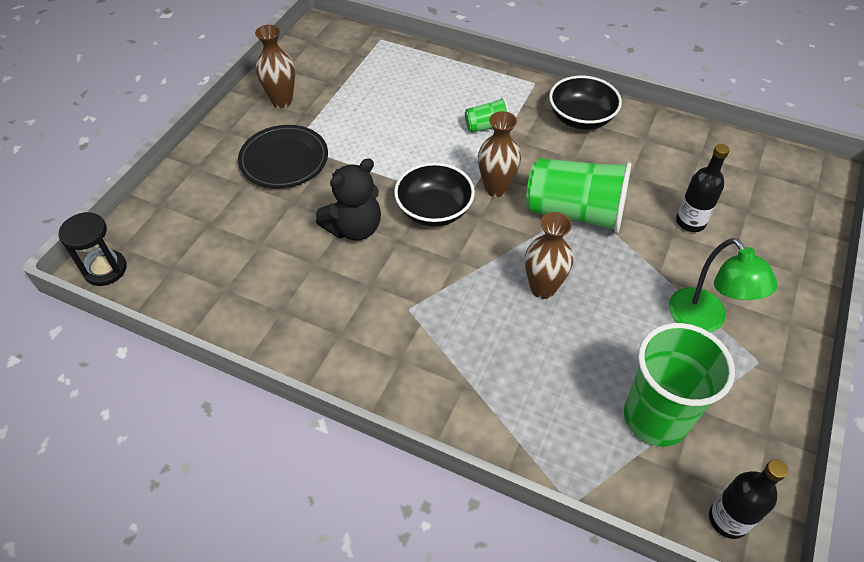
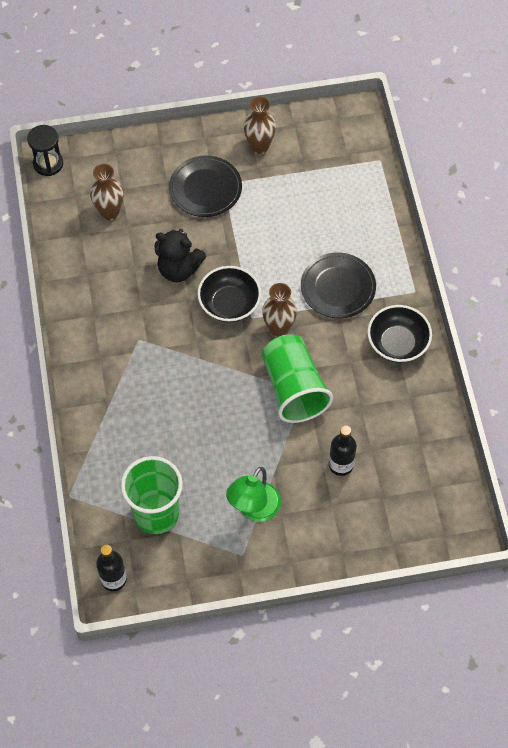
camera: 55 degrees right, 10 degrees up
green cup [465,97,509,133] -> black plate [301,252,376,318]
brown vase [525,212,573,299] -> brown vase moved to [90,164,124,220]

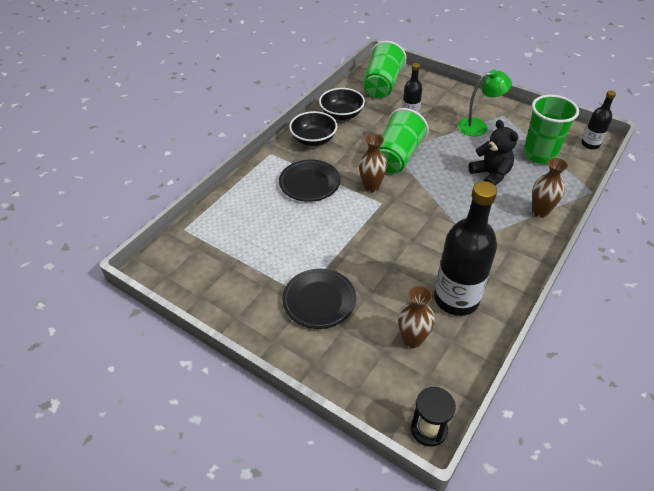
camera: 135 degrees left, 15 degrees down
black teddy bear [155,229,206,282] -> black teddy bear moved to [468,120,518,186]
black bowl [197,266,261,322] -> black bowl moved to [319,88,365,120]
brown vase [244,96,276,154] -> brown vase moved to [532,158,568,218]
none -> green cup [363,41,407,98]
none -> black bottle [434,181,497,316]

